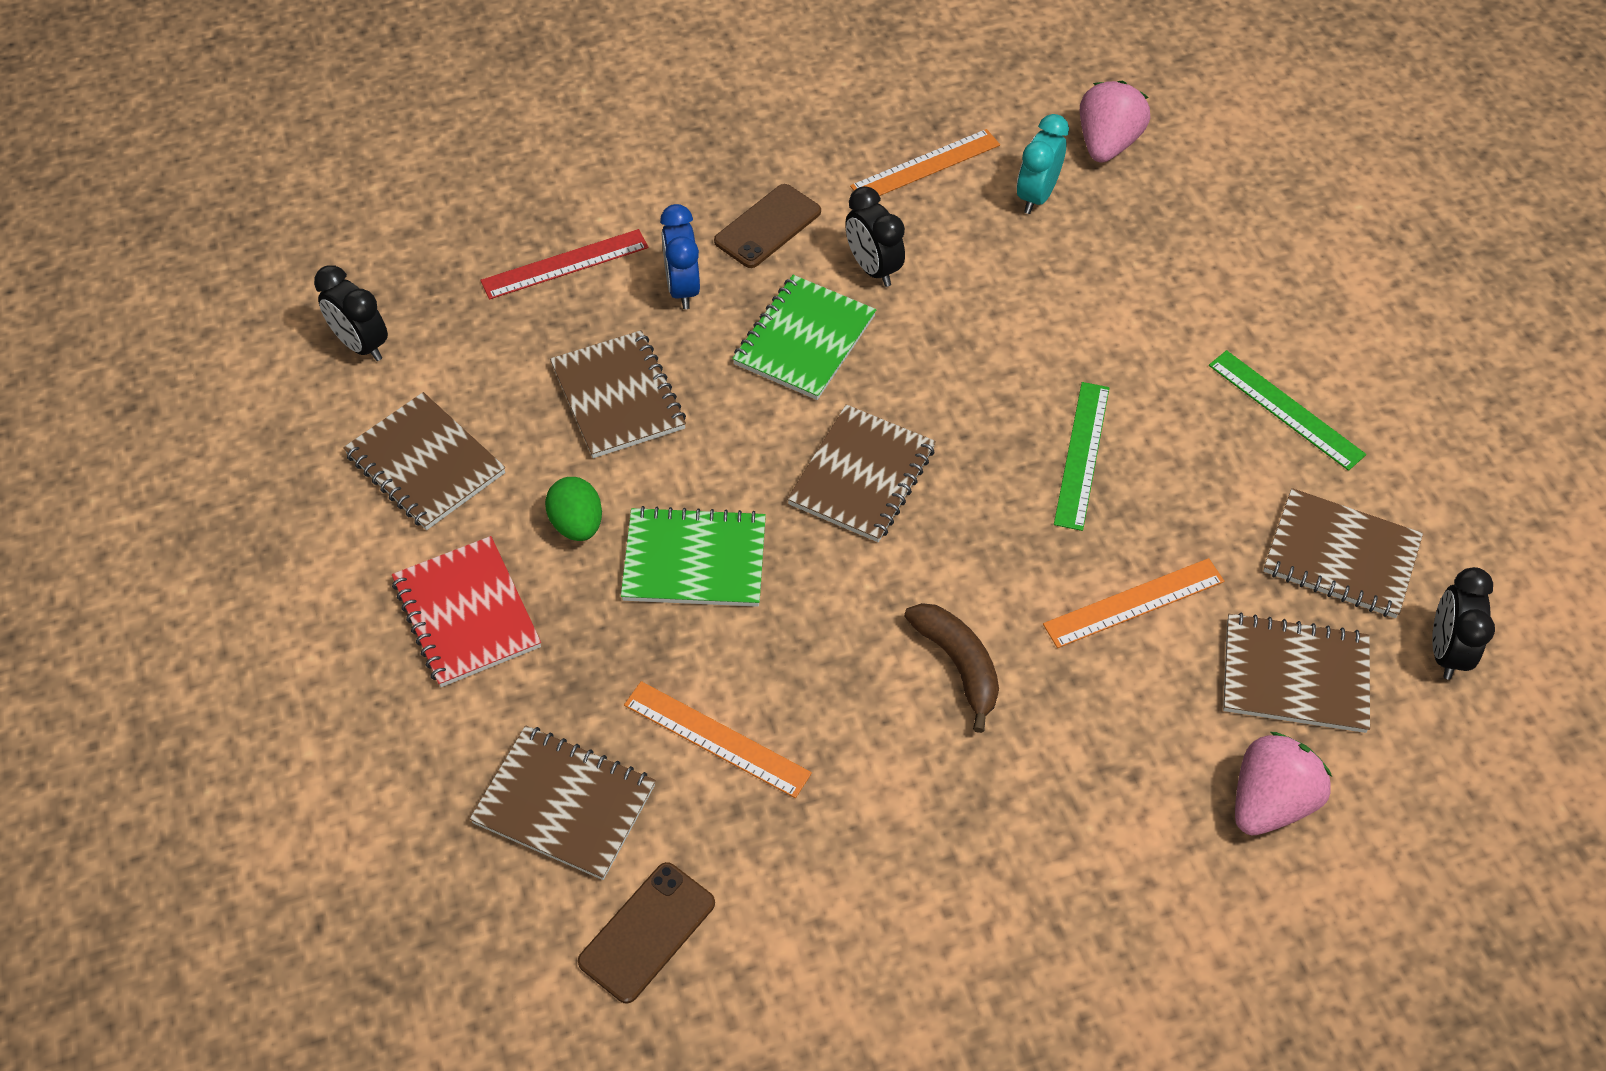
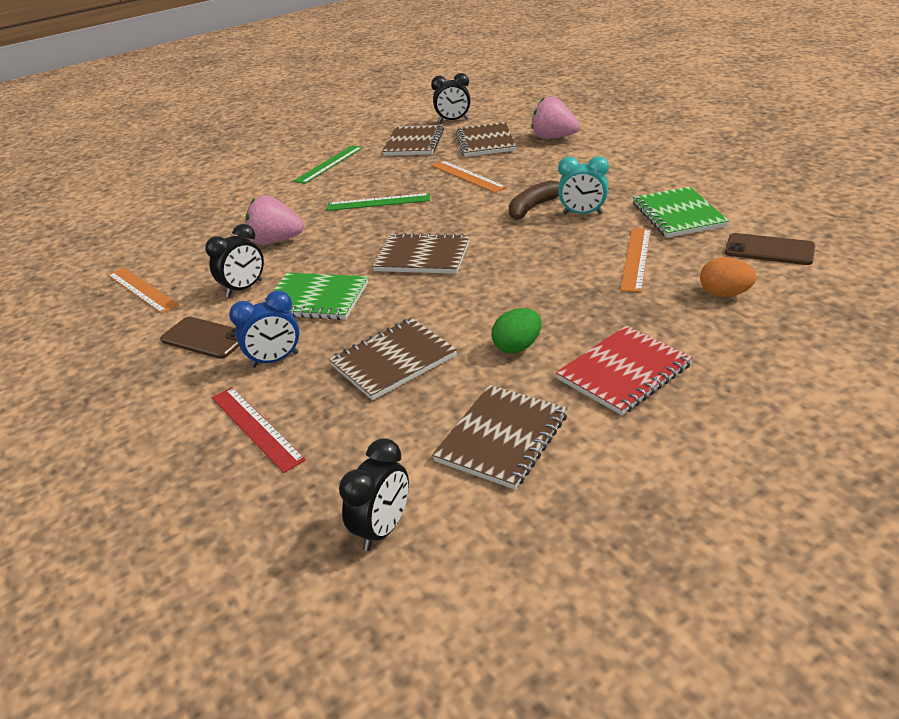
camera: 100 degrees left, 20 degrees down
brown notebook [470,725,656,880] -> orange egg [700,257,756,297]
green notebook [621,506,766,607] -> green notebook moved to [633,187,729,238]
turquoise clock [1016,114,1069,214] -> turquoise clock moved to [558,156,609,214]
pink strawberry [1080,81,1150,163] -> pink strawberry moved to [246,195,304,245]

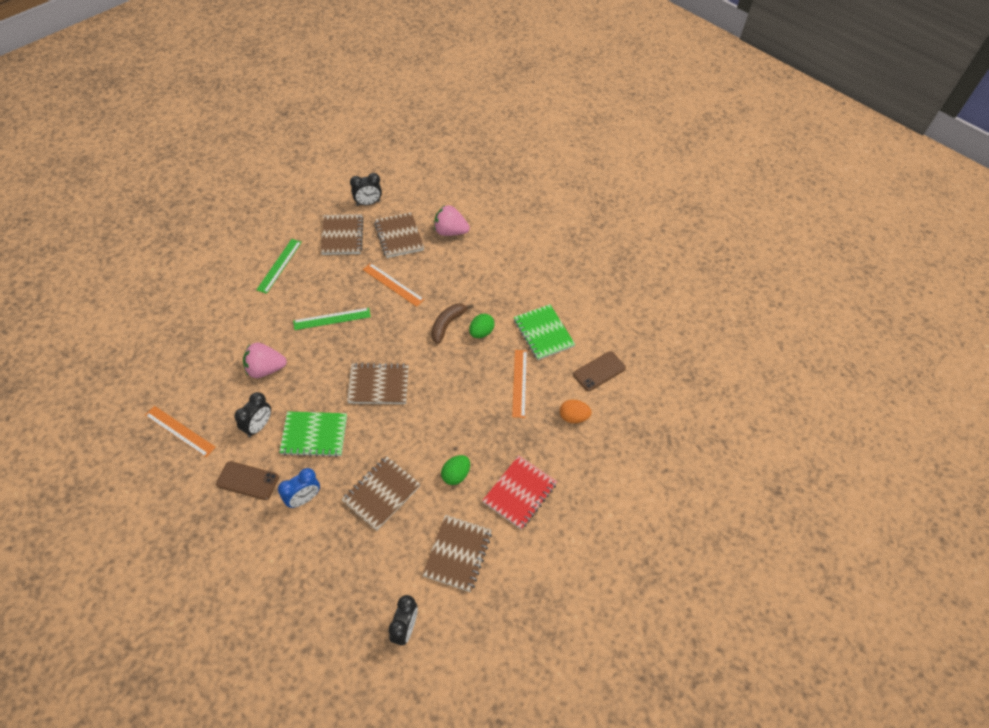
camera: 20 degrees left, 20 degrees up
red ruler [212,387,306,473] -> none
turquoise clock [558,156,609,214] -> green egg [469,314,495,338]
brown phone [725,233,815,265] -> brown phone turned 45 degrees counterclockwise [573,351,626,391]

